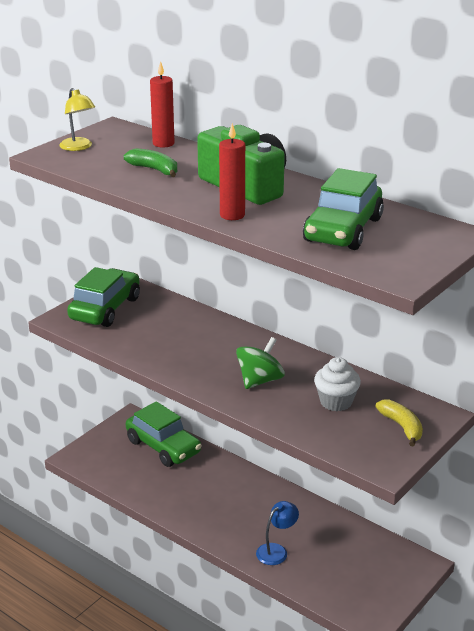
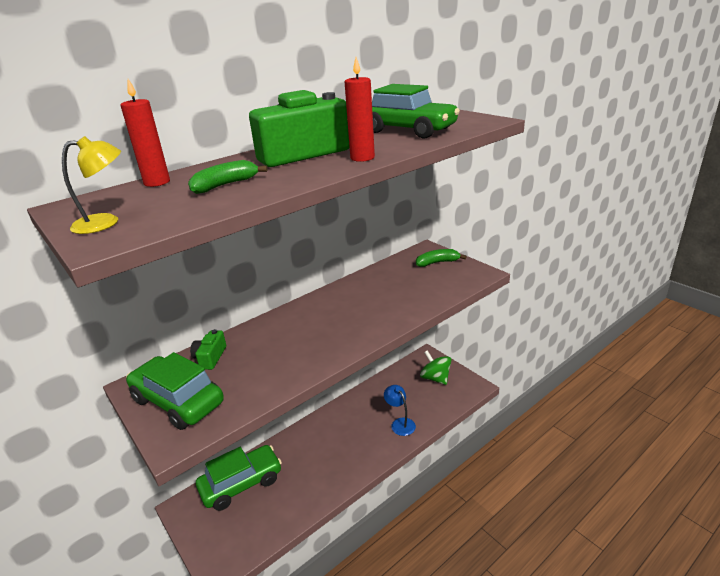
camera: 75 degrees left, 0 degrees up
green spinning top [236,337,285,389] -> green spinning top moved to [420,350,451,385]
white cupcake [314,357,361,411] -> none
yellow banana [375,399,423,446] -> green banana [416,249,467,267]
none -> green camera [190,329,226,370]

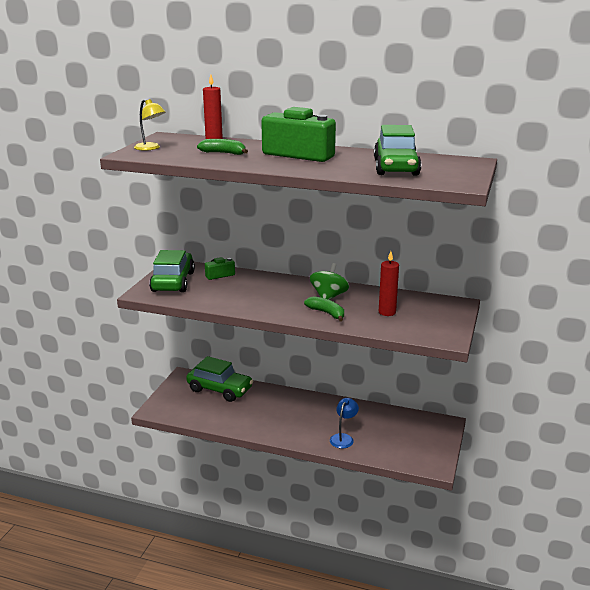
camera: 55 degrees right, 5 degrees down
red candle [345,57,375,162] -> red candle moved to [379,251,399,316]
green banana [416,249,467,267] -> green banana moved to [304,296,344,322]
green spinning top [420,350,451,385] -> green spinning top moved to [310,263,349,300]

